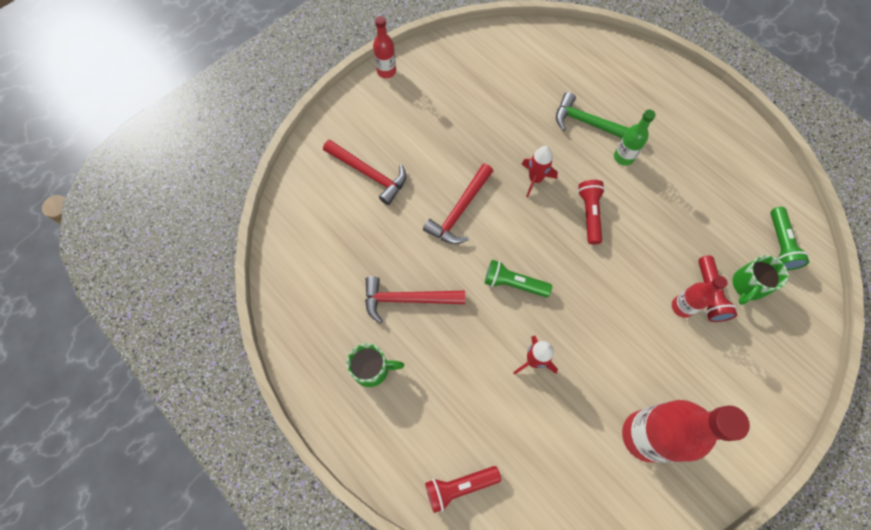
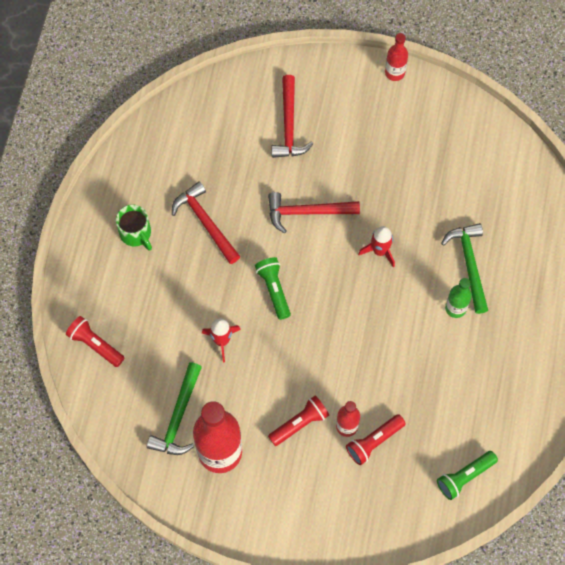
camera: 55 degrees right, 0 degrees up
red flashlight [578,180,605,245] -> red flashlight moved to [268,395,329,446]
green mug [733,255,788,305] -> none
none -> green hammer [147,362,202,455]

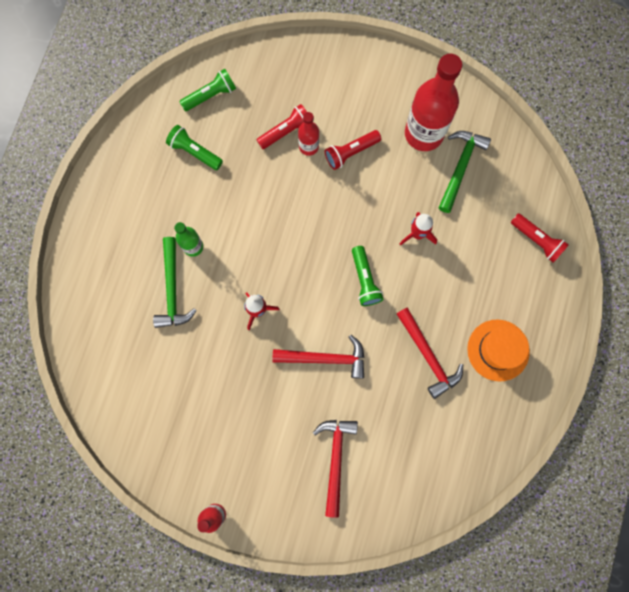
camera: 175 degrees left, 10 degrees up
green mug [116,204,152,250] -> orange hat [467,320,530,381]
none -> green flashlight [166,125,223,170]

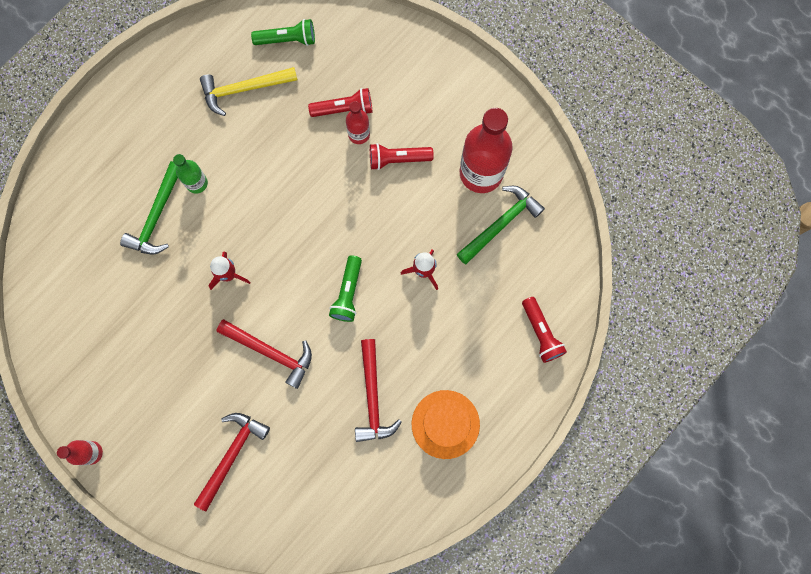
camera: 25 degrees right, 0 degrees up
green flashlight [166,125,223,170] -> yellow hammer [200,67,297,116]

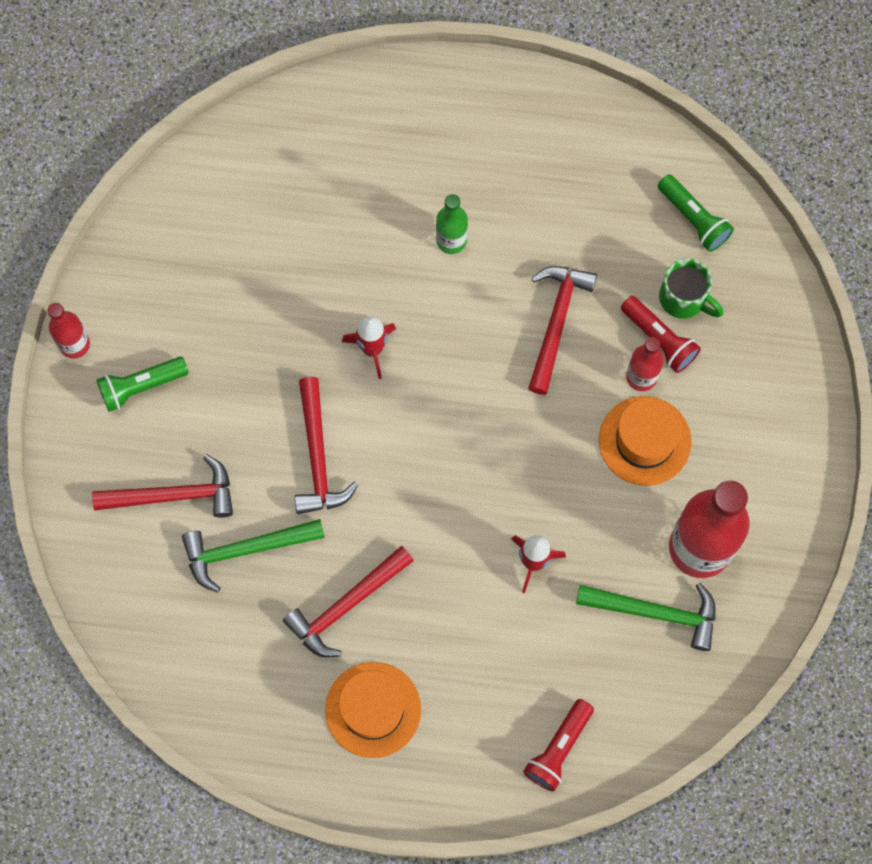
camera: 55 degrees right, 5 degrees down
green hammer [120,161,178,254] -> green hammer moved to [182,519,325,593]
yellow hammer [200,67,297,116] -> none
green flashlight [329,255,362,322] -> green flashlight moved to [96,357,189,412]
red flashlight [370,143,434,170] -> orange hat [599,396,691,486]
none -> red hammer [528,266,597,395]
none -> green mug [659,258,723,319]

